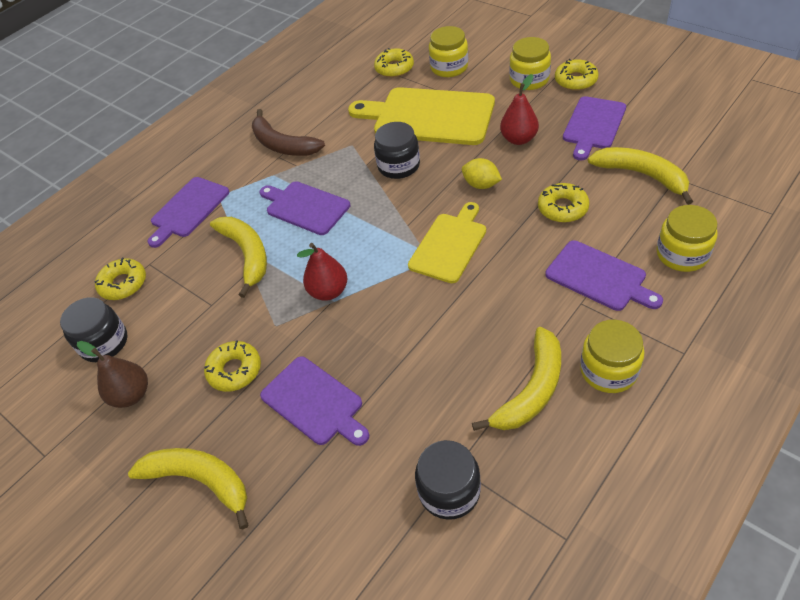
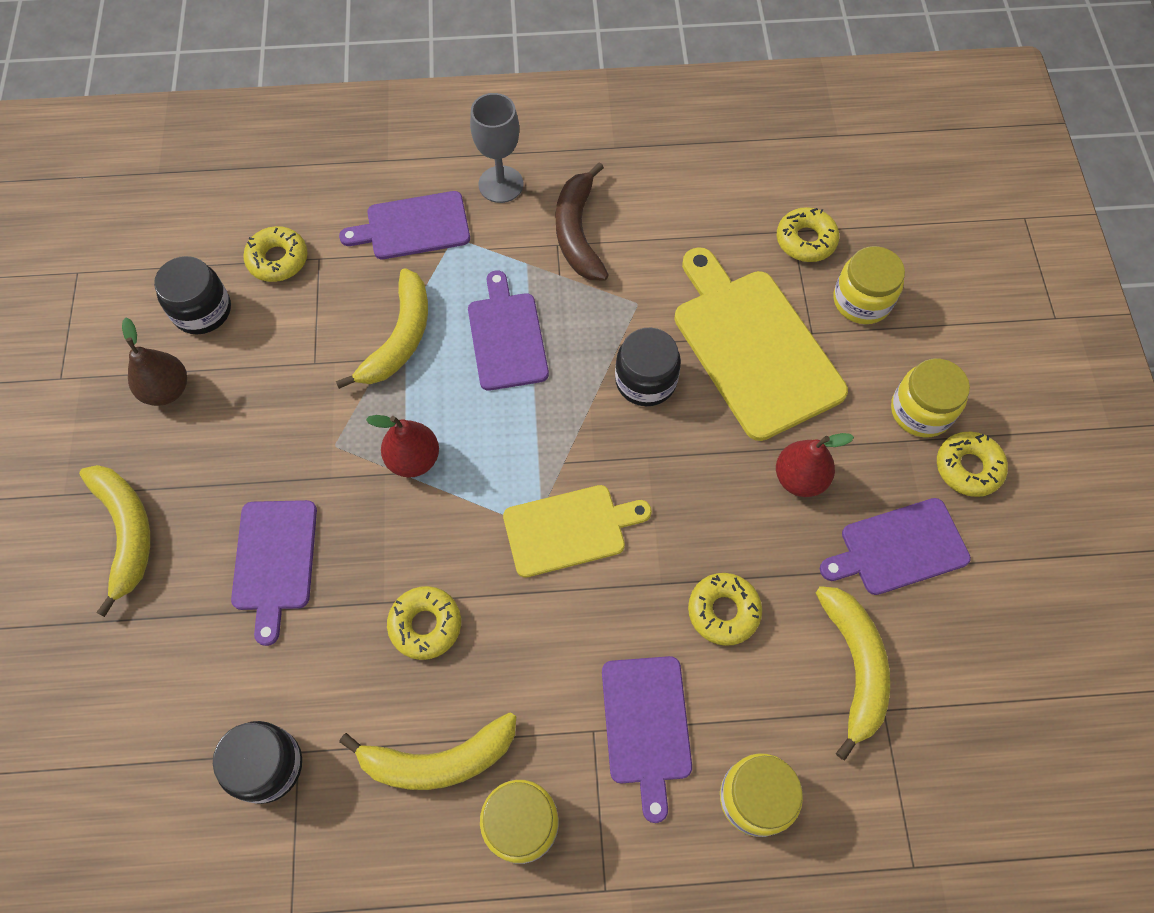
camera: 40 degrees right, 15 degrees up
yellow donut [204,341,261,392] -> yellow donut moved to [387,586,461,660]
yellow lemon [462,158,502,189] -> none
none -> grey goblet [470,93,523,203]

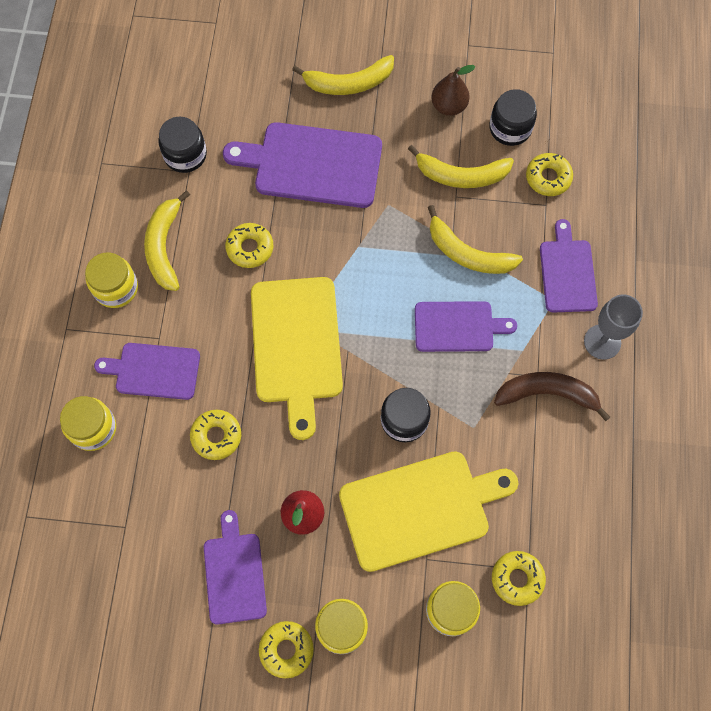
camera: 100 degrees right, 5 degrees up
purple cutting board [231,500,317,646] -> purple cutting board [223,122,382,208], size x1.63
red pear [366,415,439,478] -> none
yellow cutting board [503,485,652,578] -> yellow cutting board [251,277,343,440], size x1.63
yellow banana [816,586,890,760] -> yellow banana moved to [408,145,514,188]

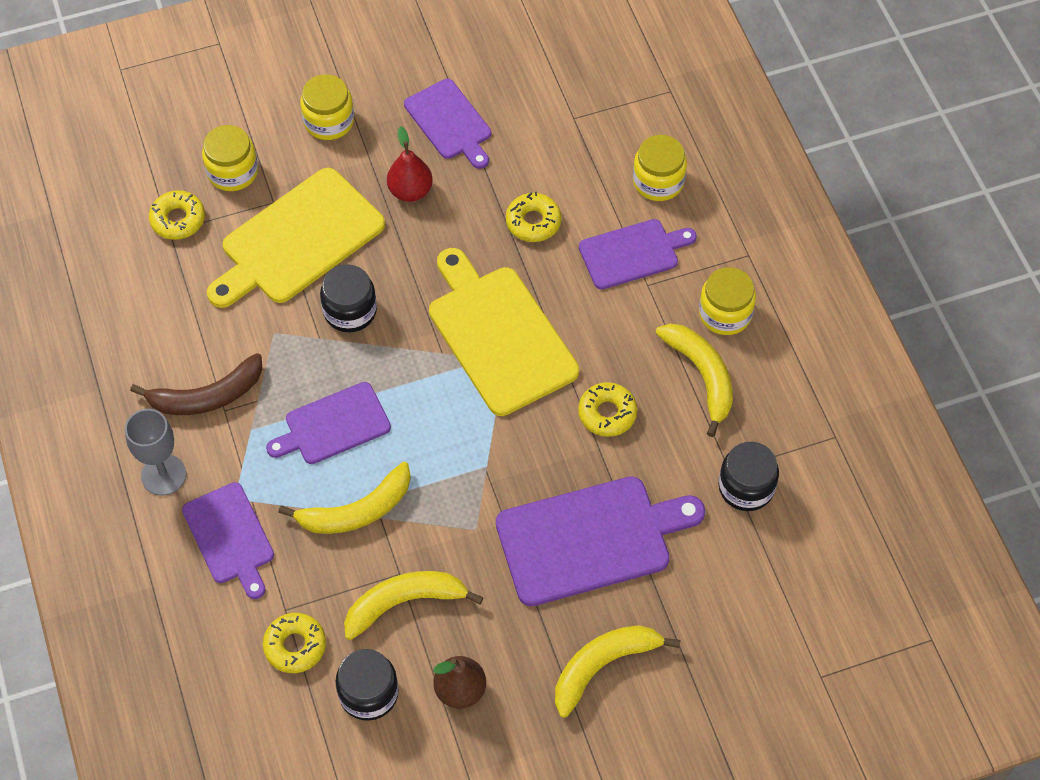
camera: 155 degrees right, 10 degrees down
yellow donut [259,621,314,679] -> none
yellow banana [428,205,523,274] -> yellow banana turned 150 degrees clockwise [278,462,411,534]

